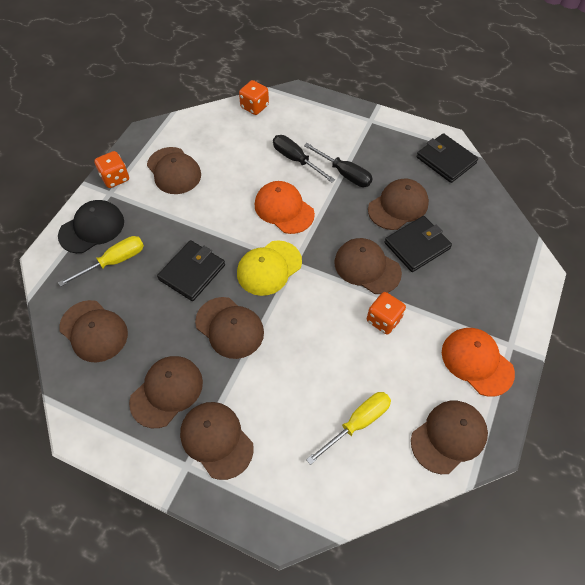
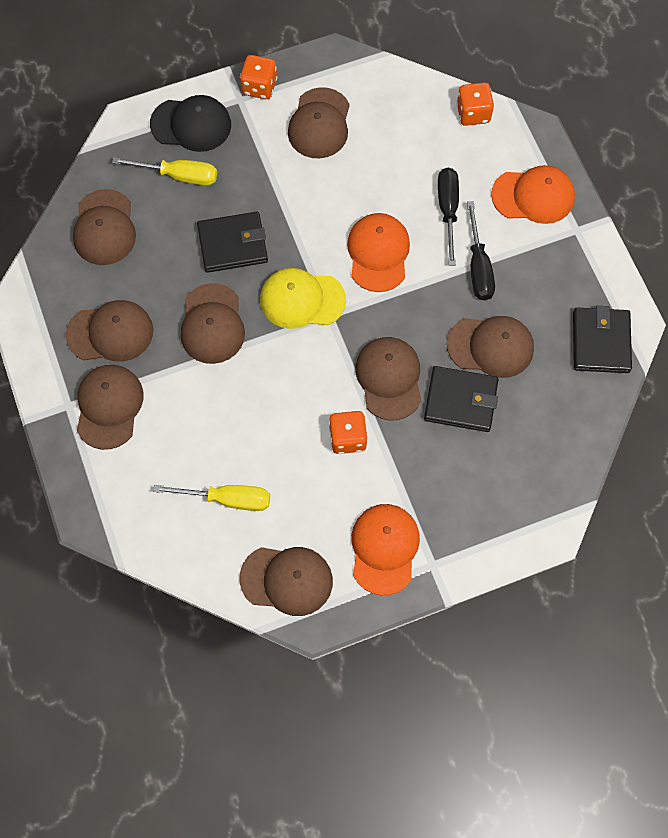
camera: 45 degrees right, 10 degrees up
none -> orange cap [491,165,575,224]

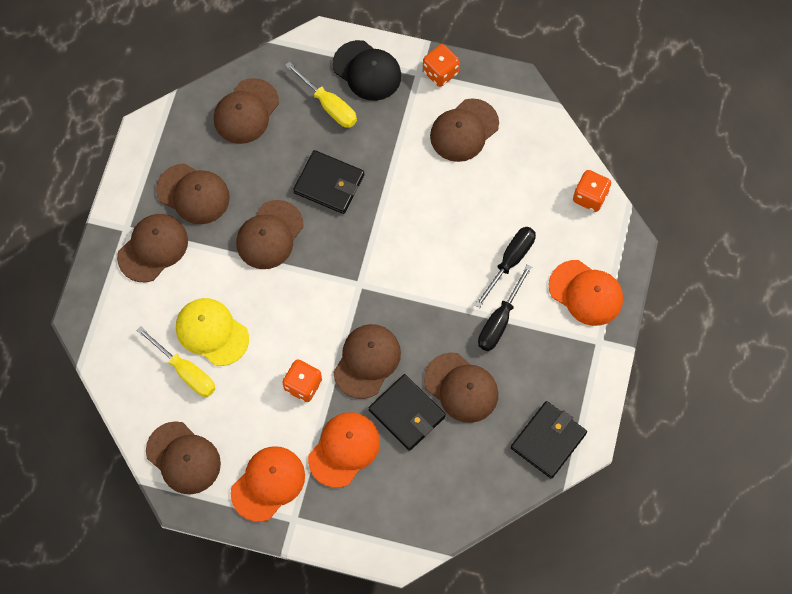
camera: 35 degrees right, 0 degrees up
yellow cap [260,268,346,329] -> yellow cap moved to [176,298,249,366]
orange cap [347,213,410,292] -> orange cap moved to [308,412,380,488]

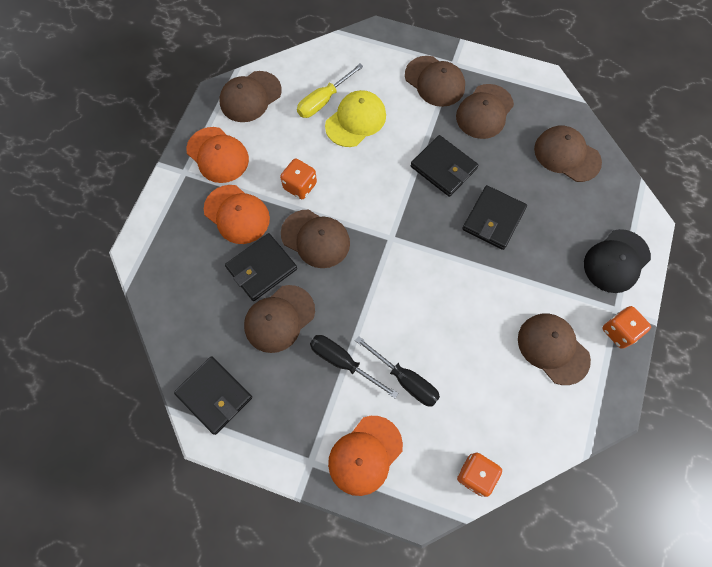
camera: 95 degrees right, 0 degrees up
brown cap [236,200,303,269] -> black wallet [411,135,478,197]
yellow screwdriver [285,62,357,128] -> none

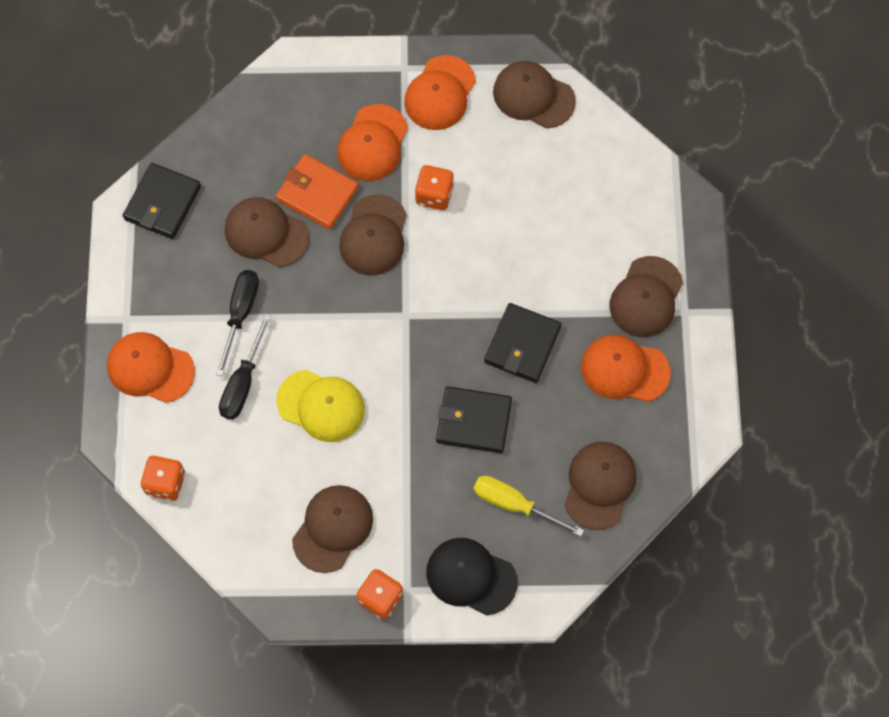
camera: 70 degrees right, 0 degrees up
black wallet [225,233,297,301] -> orange wallet [276,154,359,230]
yellow screwdriver [297,64,364,118] -> yellow screwdriver moved to [473,476,584,537]
yellow cap [325,90,386,147] -> yellow cap moved to [276,370,365,442]
brown cap [456,84,514,139] -> orange cap [581,335,671,402]

